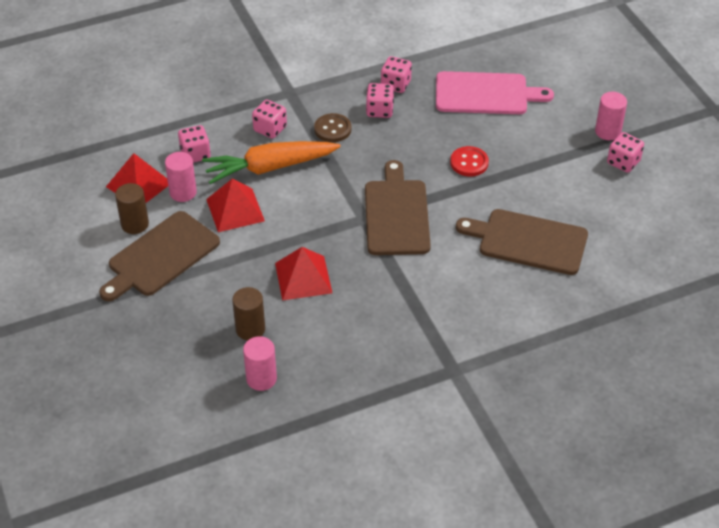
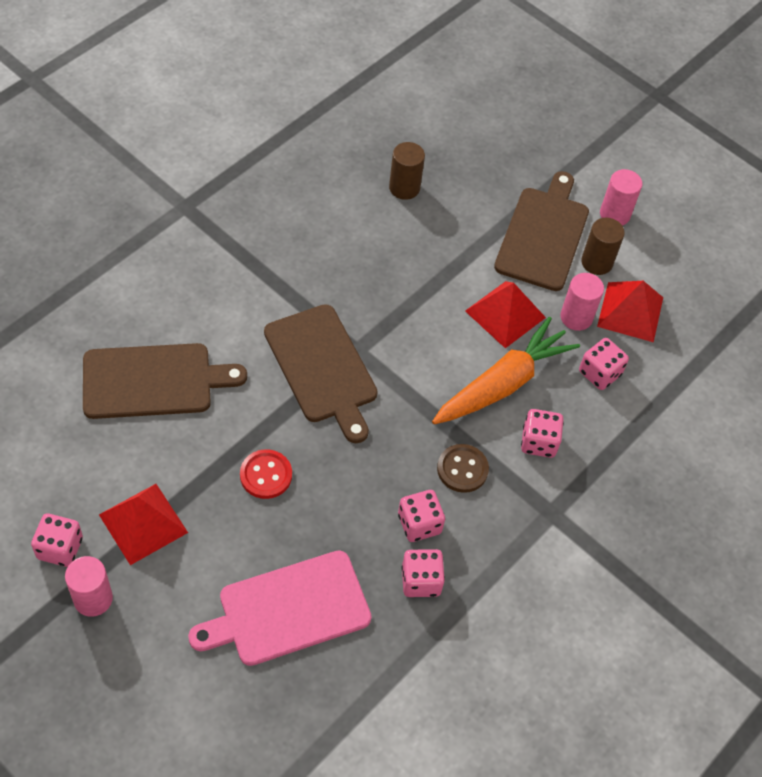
camera: 150 degrees right, 10 degrees up
pink cylinder [243,336,277,391] -> pink cylinder moved to [600,169,642,226]
red pyramid [275,247,332,301] -> red pyramid moved to [99,484,188,565]

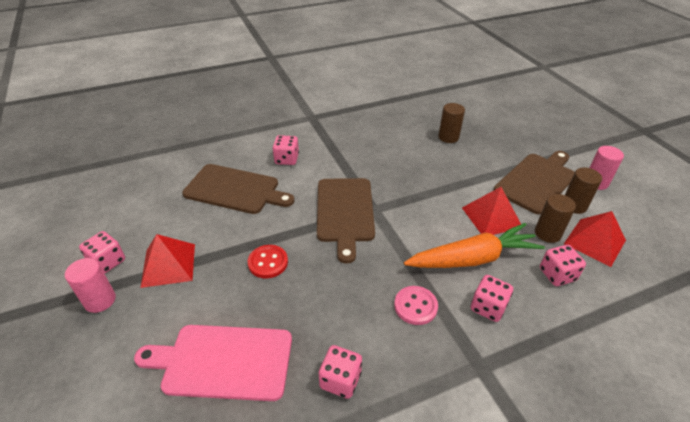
camera: 30 degrees right, 15 degrees down
pink dice [398,490,445,542] -> pink dice moved to [273,135,299,165]
brown button [437,444,489,493] -> pink button [394,286,438,325]
pink cylinder [560,273,604,331] -> brown cylinder [535,194,576,243]

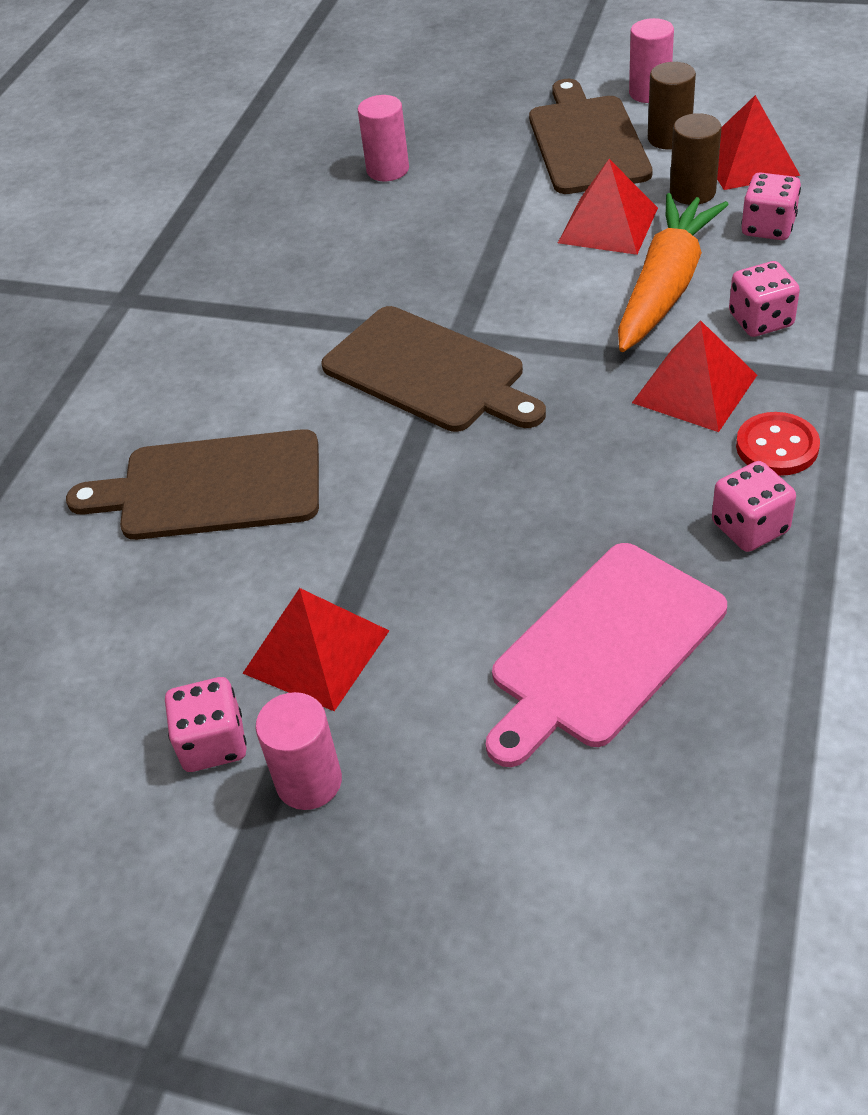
camera: 45 degrees left, 5 degrees up
brown cutting board [182,164,295,214] -> brown cutting board turned 150 degrees counterclockwise [66,429,319,540]
red button [248,245,288,278] -> red button moved to [736,412,820,476]
pink dice [273,135,299,165] -> none
pink button [394,286,438,325] -> red pyramid [632,320,757,432]
brown cylinder [438,103,465,143] -> pink cylinder [358,95,409,181]

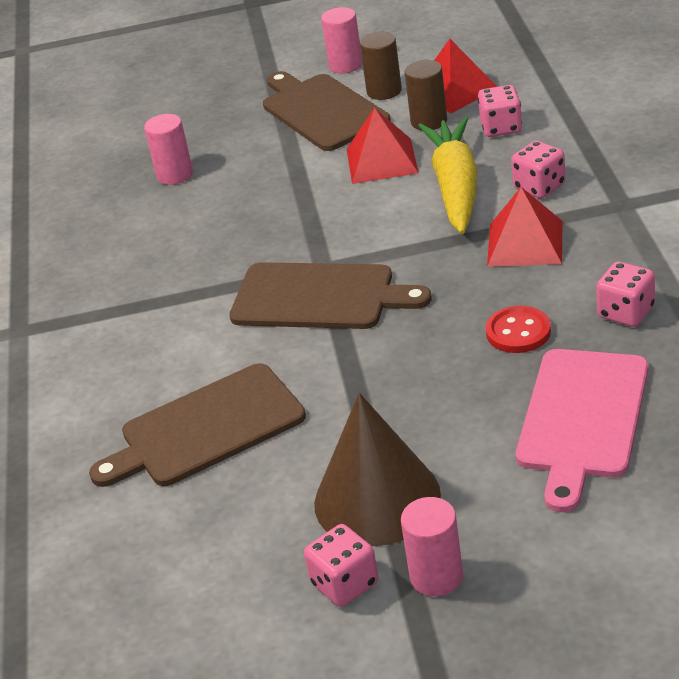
camera: 25 degrees left, 10 degrees down
red pyramid [242,588,389,711] -> brown cone [314,393,441,546]
orange carrot [618,193,729,352] -> yellow carrot [418,117,477,234]
red button [736,412,820,476] -> red button moved to [486,306,551,353]

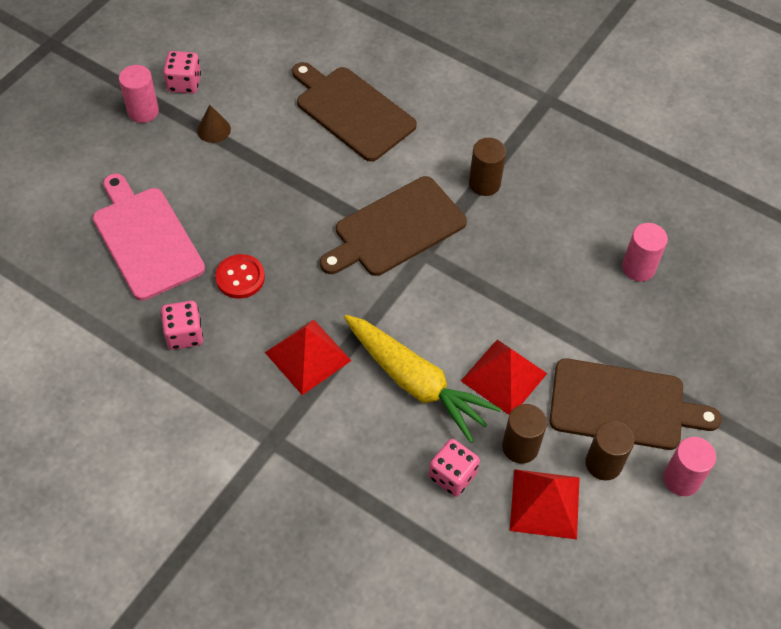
camera: 125 degrees right, 20 degrees up
brown cutting board [89,363,306,487] -> brown cutting board turned 60 degrees counterclockwise [292,62,417,161]
brown cone [314,393,441,546] -> brown cone [197,105,231,143], size x0.42
pink dice [511,140,566,198] -> none
none -> brown cylinder [469,138,506,196]

